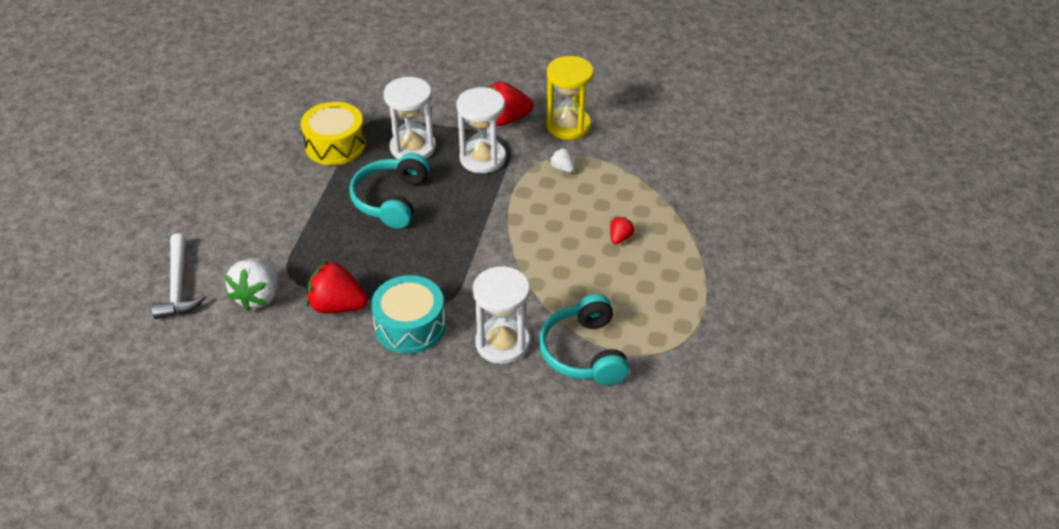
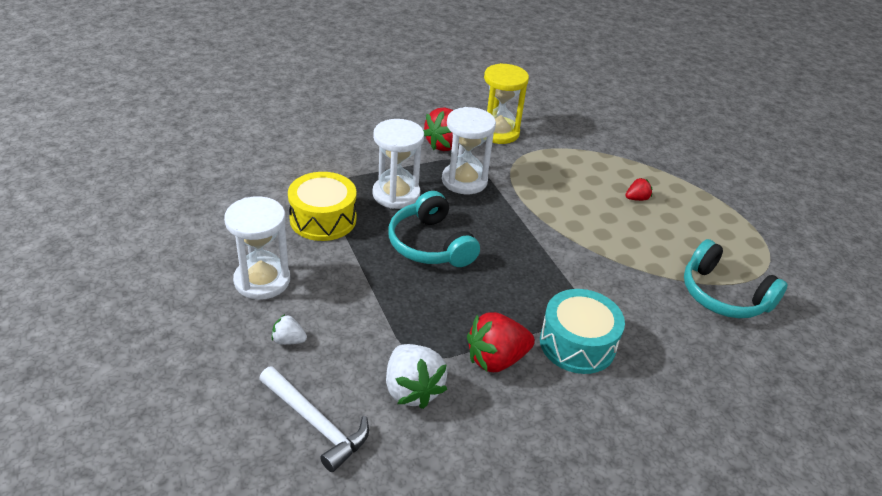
camera: 40 degrees left, 5 degrees down
white hourglass [473,266,530,364] -> white hourglass moved to [224,196,290,300]
white strawberry [549,148,574,173] -> white strawberry moved to [272,314,307,345]
red strawberry [610,217,634,244] -> red strawberry turned 75 degrees clockwise [625,178,652,201]

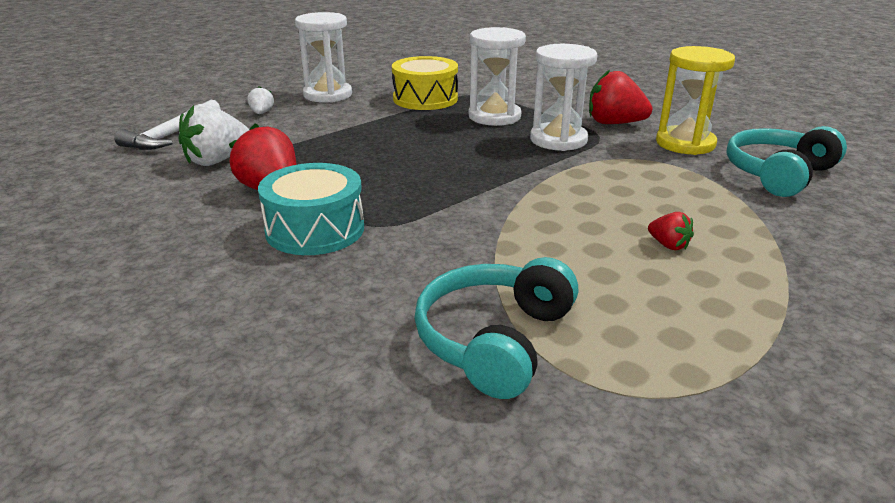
camera: 75 degrees right, 10 degrees down
turquoise headphones [388,191,480,267] -> turquoise headphones moved to [726,126,847,197]

